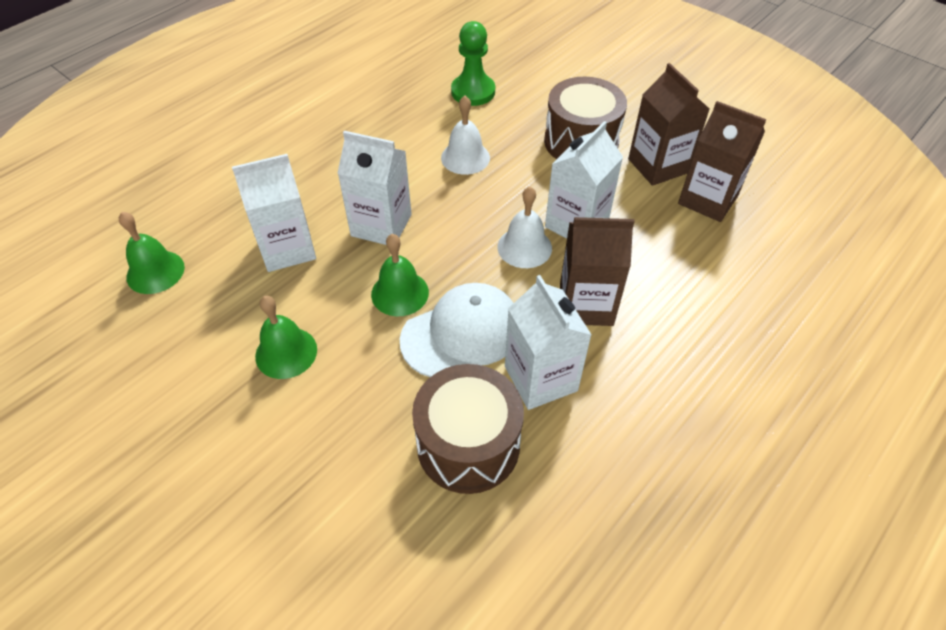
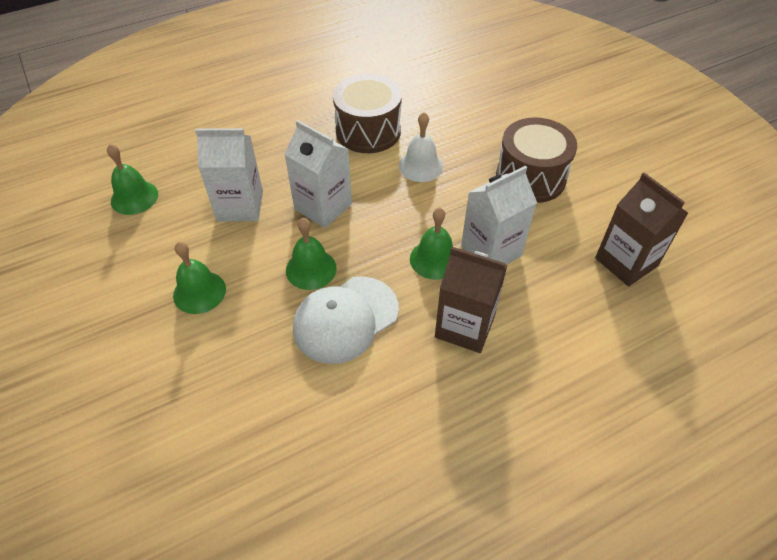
camera: 20 degrees right, 0 degrees up
white cap [400,283,513,377] -> white cap turned 150 degrees clockwise [293,276,399,364]
brown drum [412,364,524,494] -> brown drum moved to [333,74,402,153]
green pawn [451,21,495,106] -> none
white bell [498,187,552,268] -> green bell [410,208,453,280]
white carton [505,275,592,410] -> none
brown carton [628,63,709,186] -> none

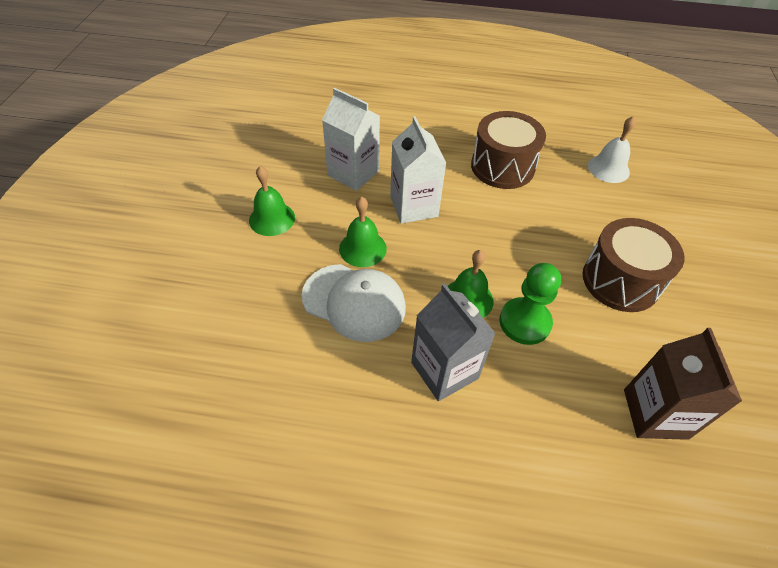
camera: 35 degrees right, 0 degrees up
green bell [107,144,158,215] -> none
white cap [293,276,399,364] -> white cap turned 150 degrees counterclockwise [302,264,406,342]
white bell [399,112,443,182] -> white bell moved to [588,116,636,183]
brown carton [435,247,507,353] -> grey carton [411,283,496,401]
white carton [461,166,537,265] -> green pawn [499,263,561,345]

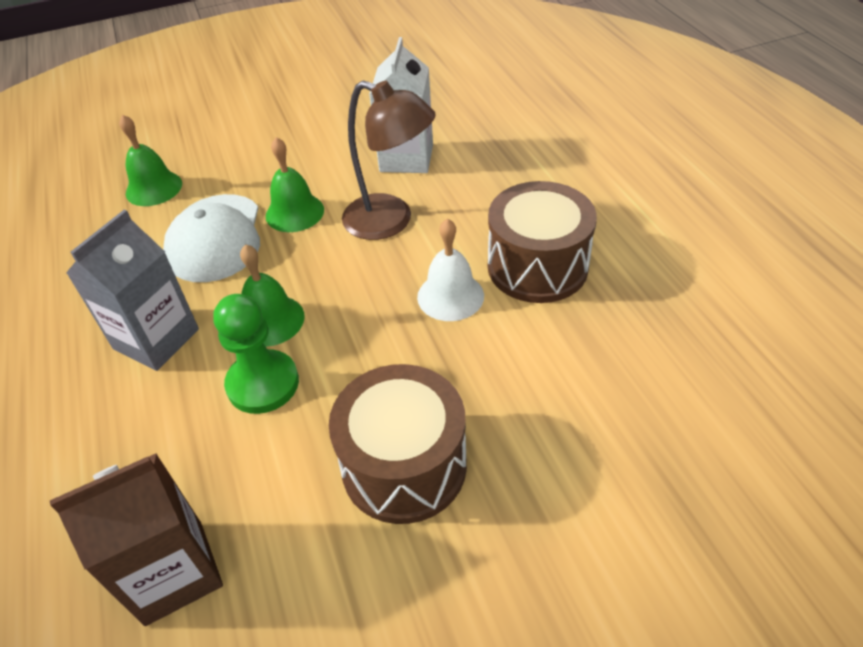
camera: 65 degrees right, 5 degrees down
green bell [249,166,295,236] -> green bell moved to [119,115,182,206]
white carton [390,116,446,224] -> brown lamp [342,80,436,240]
white bell [588,116,636,183] -> white bell moved to [417,218,484,321]

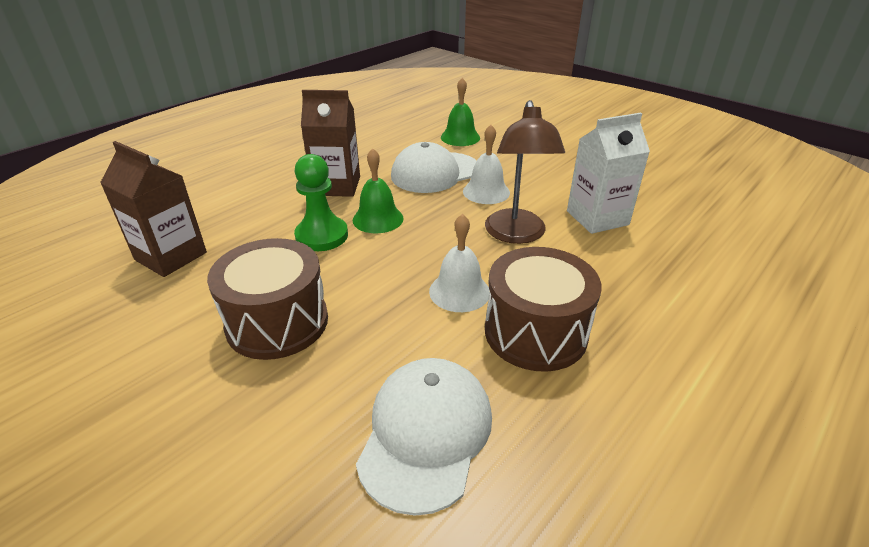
camera: 60 degrees right, 10 degrees down
grey carton [66,210,199,371] -> brown carton [301,90,360,197]
green bell [266,137,324,232] -> white bell [463,125,510,204]
none -> white cap [356,358,492,515]

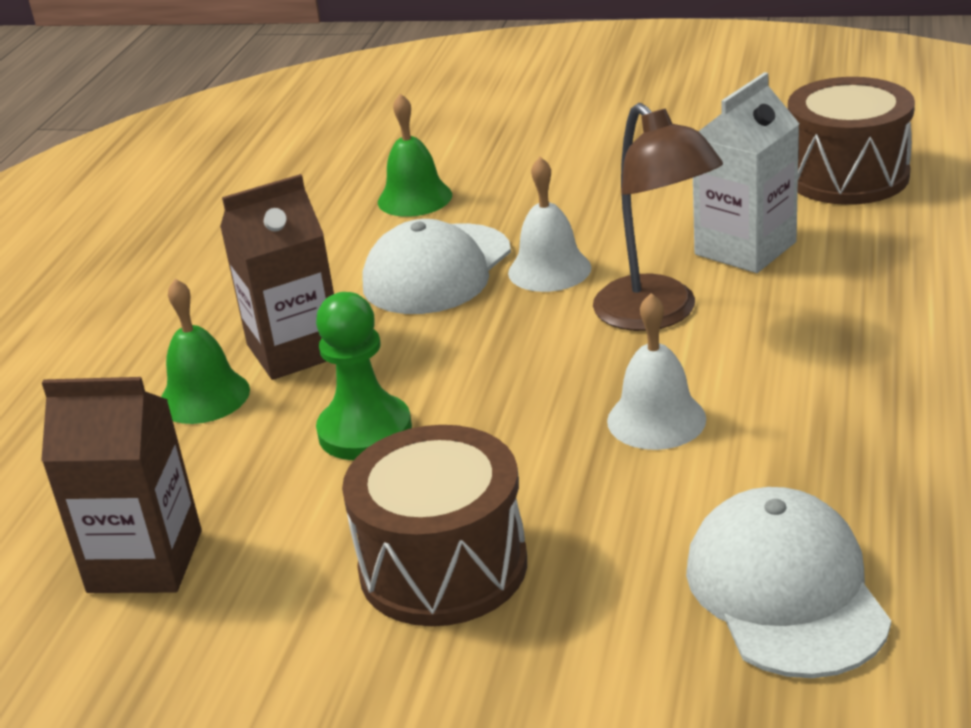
camera: 25 degrees left, 5 degrees down
green bell [353,148,404,233] -> green bell moved to [161,279,250,424]
brown drum [485,247,602,372] -> brown drum moved to [788,77,915,205]

